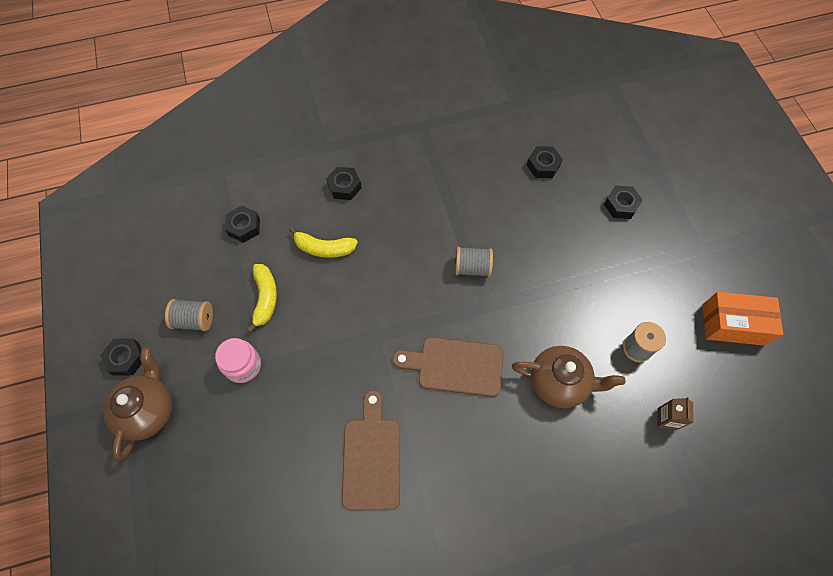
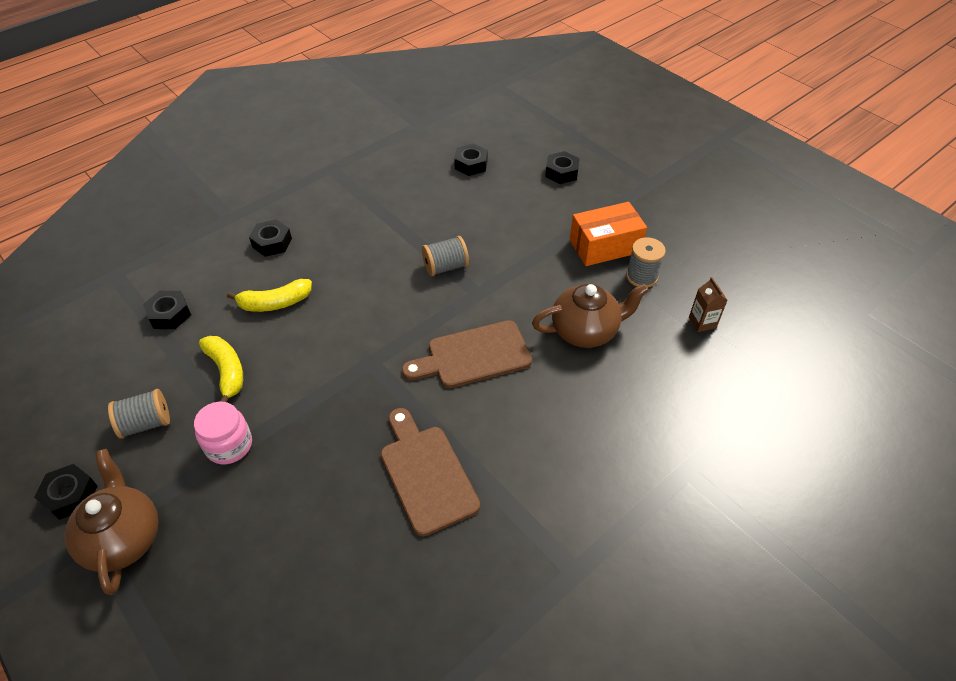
camera: 25 degrees left, 15 degrees down
orange box [703,292,783,346] -> orange box moved to [570,202,647,266]

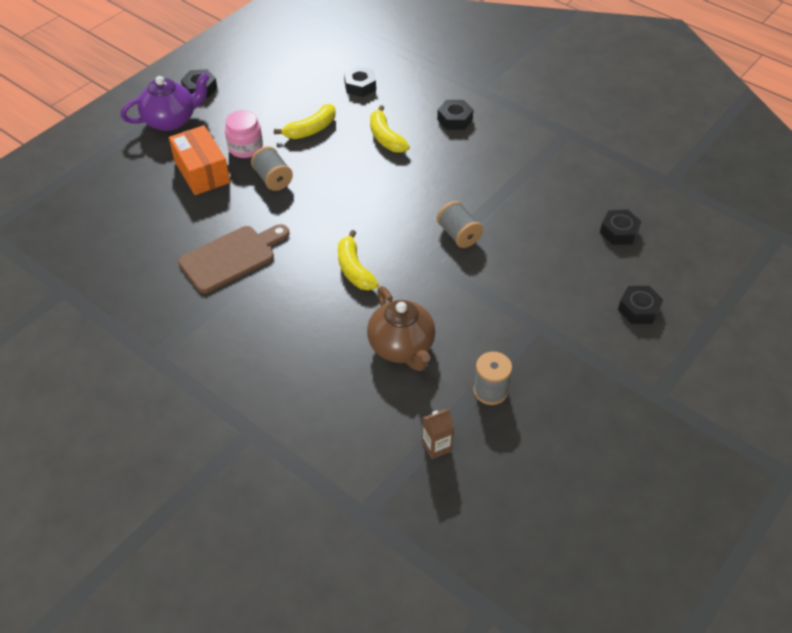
camera: 80 degrees right, 0 degrees up
brown teapot [64,449,159,595] -> purple teapot [120,72,210,131]
grey spool [108,389,170,439] -> grey spool moved to [251,146,293,191]
brown cutting board [402,320,532,388] -> yellow banana [338,230,379,290]
orange box [570,202,647,266] -> orange box moved to [169,125,230,195]

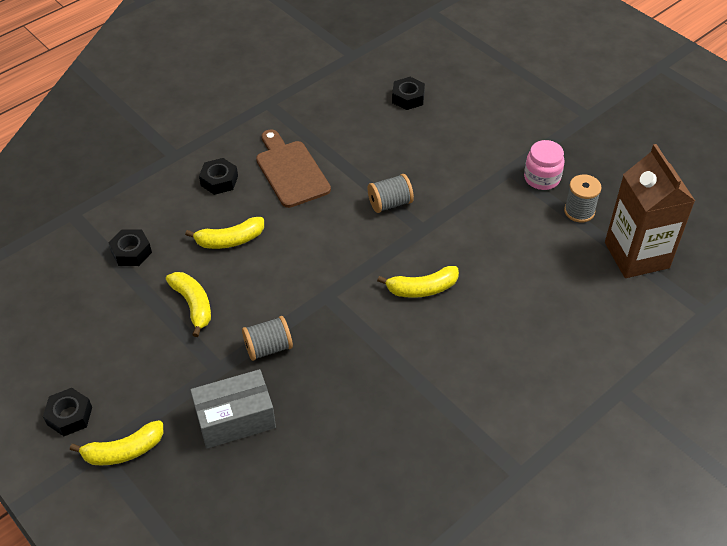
camera: 80 degrees left, 0 degrees up
purple teapot [120,72,210,131] -> yellow banana [70,420,164,465]
orange box [169,125,230,195] -> grey box [190,369,276,449]
brown cutting board [178,224,289,293] -> brown cutting board moved to [256,129,331,208]
pink jar [225,110,263,158] -> pink jar moved to [524,140,565,190]
brown teapot [367,286,435,371] -> none
brown carton [422,409,454,459] -> brown carton [605,144,695,278], size x2.50
black nut [618,286,663,324] -> none

